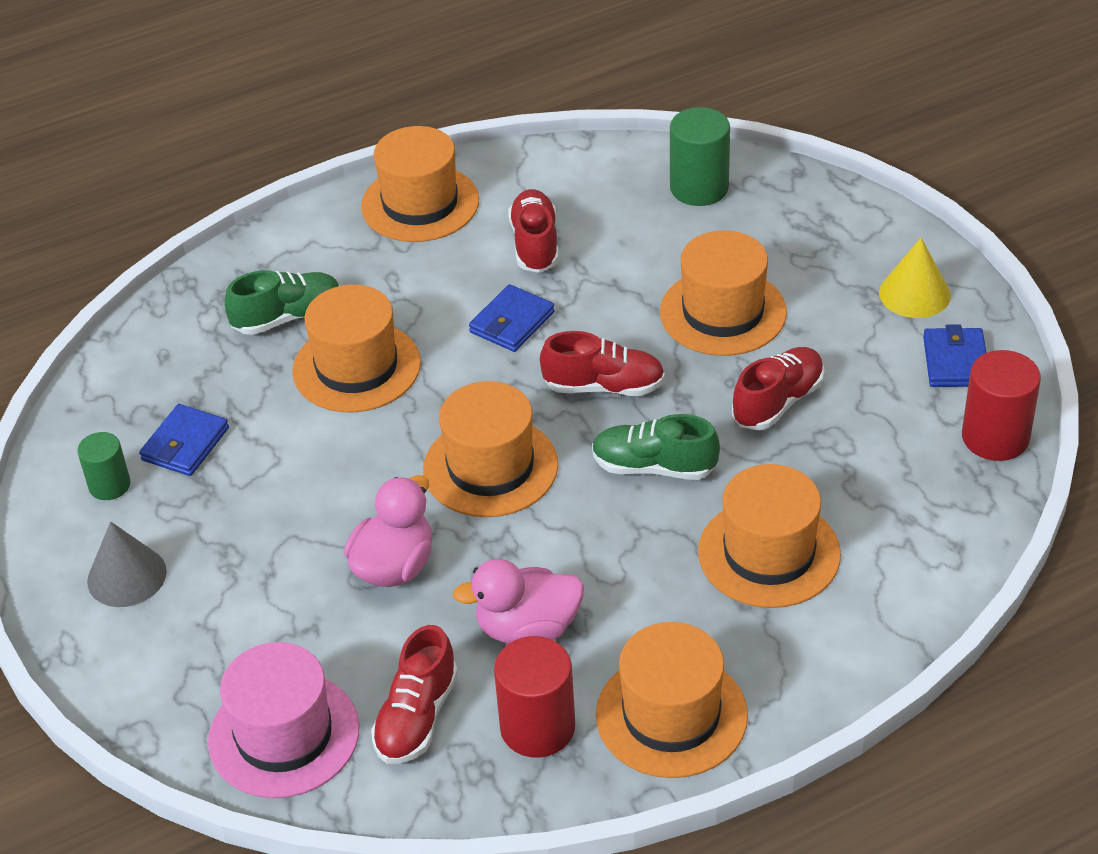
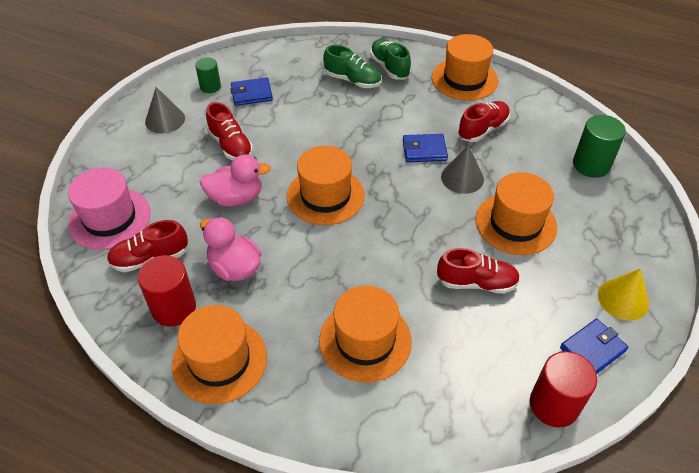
camera: 50 degrees right, 5 degrees up
orange hat [292,285,421,412] -> none
red shoe [540,331,665,396] -> red shoe moved to [206,102,253,160]
green shoe [592,414,720,480] -> green shoe moved to [370,39,411,80]
none -> grey cone [441,145,484,194]

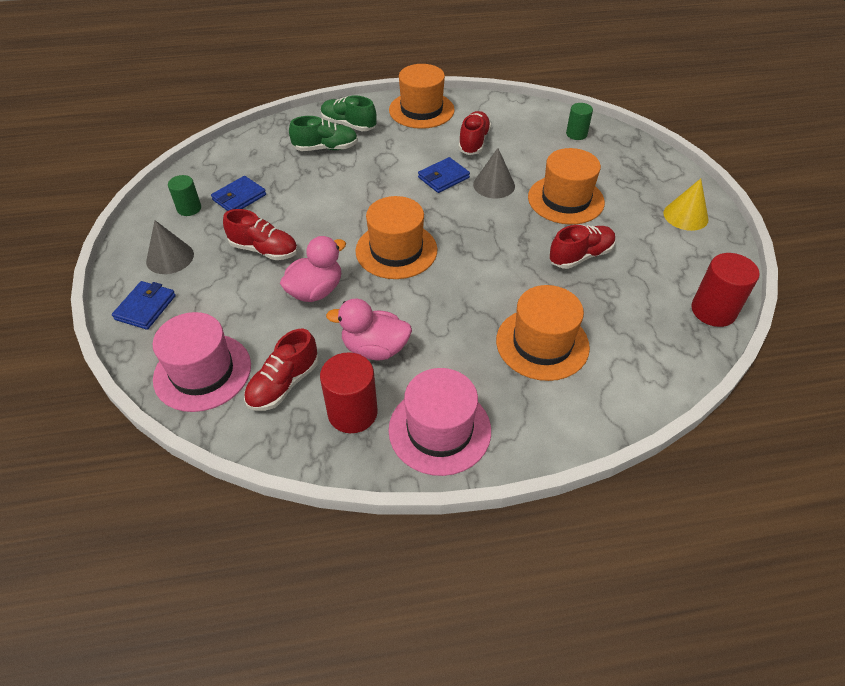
camera: 35 degrees left, 0 degrees up
orange hat [172,305,267,404] -> pink hat [389,368,491,476]
blue wallet [560,318,628,374] -> blue wallet moved to [112,281,176,330]
green cylinder [573,115,626,178] -> green cylinder [566,103,593,140], size x0.63

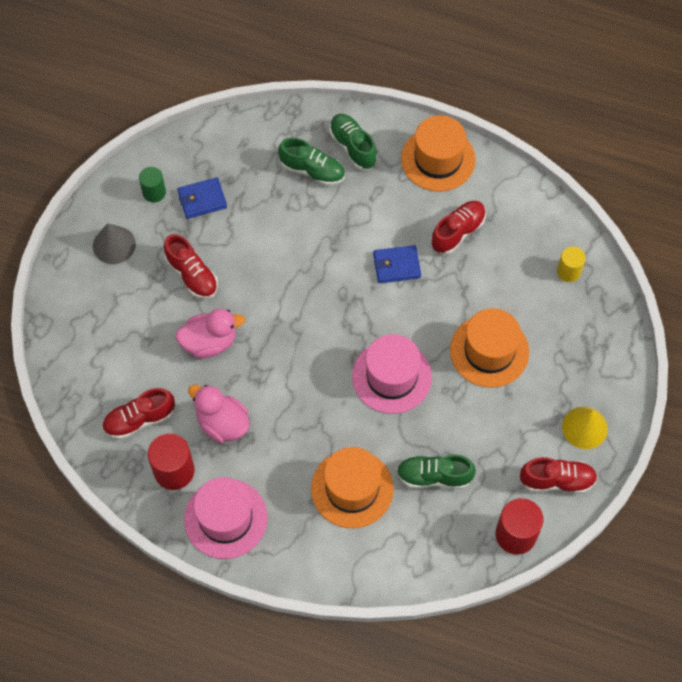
camera: 30 degrees right, 15 degrees up
blue wallet [112,281,176,330] -> none
pink hat [153,312,251,412] -> pink hat moved to [352,334,432,414]
orange hat [355,196,437,279] -> none
grey cone [473,148,515,198] -> none
red shoe [549,225,616,269] -> red shoe moved to [520,457,598,494]
green cylinder [566,103,593,140] -> yellow cylinder [557,246,586,282]
none -> green shoe [396,454,476,489]

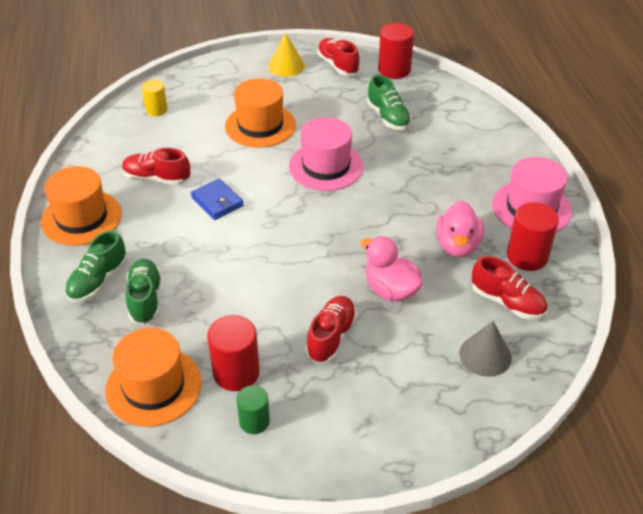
camera: 120 degrees left, 20 degrees down
grey cone [93,223,136,264] -> grey cone moved to [459,321,512,377]
blue wallet [178,177,227,219] -> red cylinder [207,315,260,391]
orange hat [311,447,393,528] -> orange hat moved to [105,328,202,427]

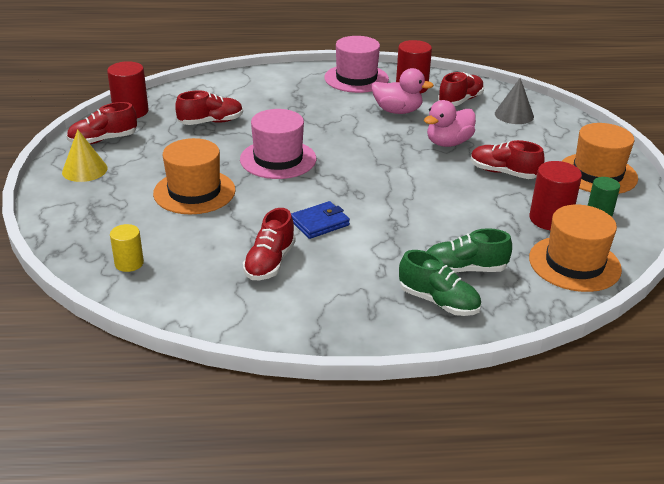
camera: 85 degrees left, 10 degrees down
orange hat [41,166,122,246] -> orange hat moved to [562,123,638,194]
green shoe [367,75,412,130] -> red shoe [175,90,243,125]

